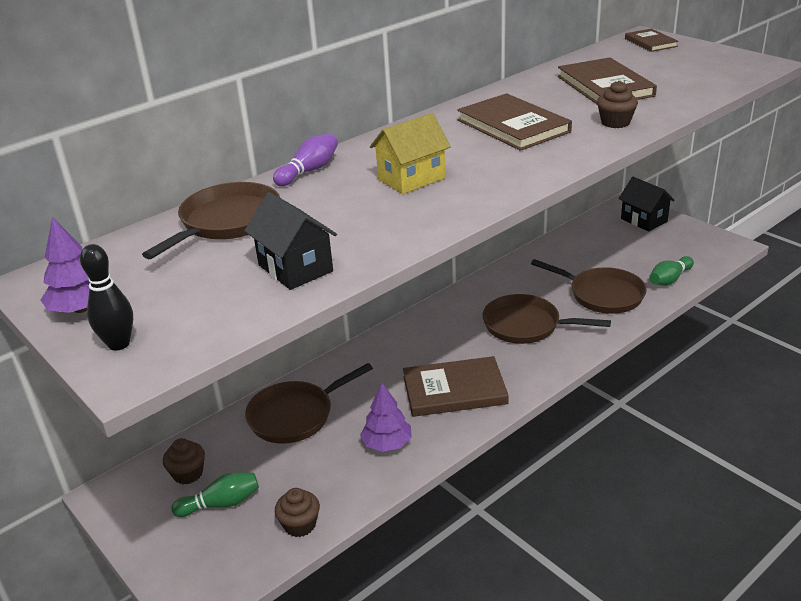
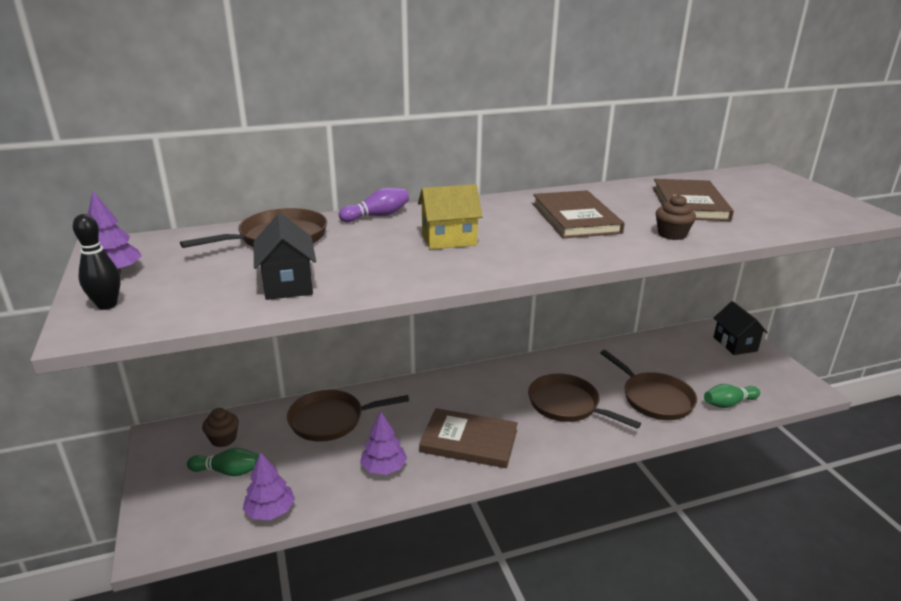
camera: 20 degrees right, 5 degrees down
brown cupcake [275,488,320,537] -> purple tree [243,452,295,520]
brown book [625,28,678,52] -> none

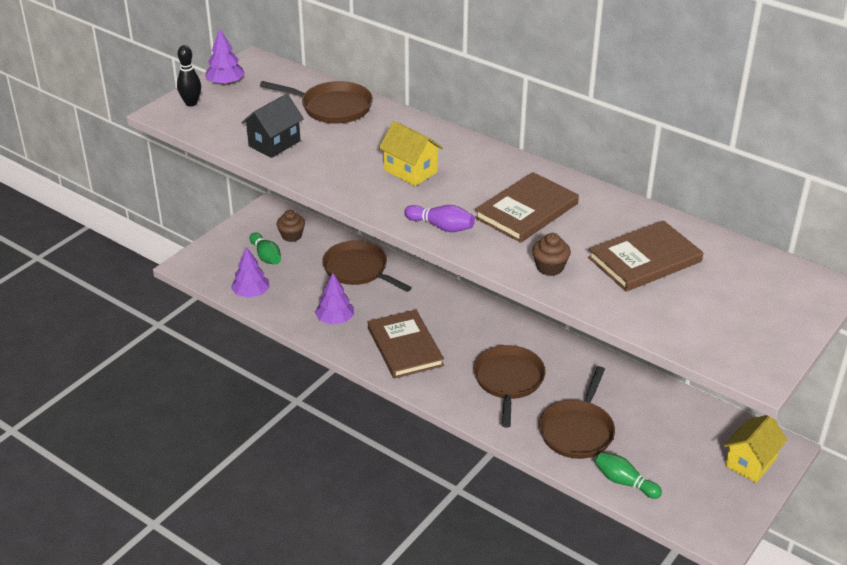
camera: 55 degrees right, 10 degrees up
purple bowling pin [339,188,409,222] -> purple bowling pin moved to [405,205,475,232]
black house [714,301,768,355] -> yellow house [724,415,787,483]

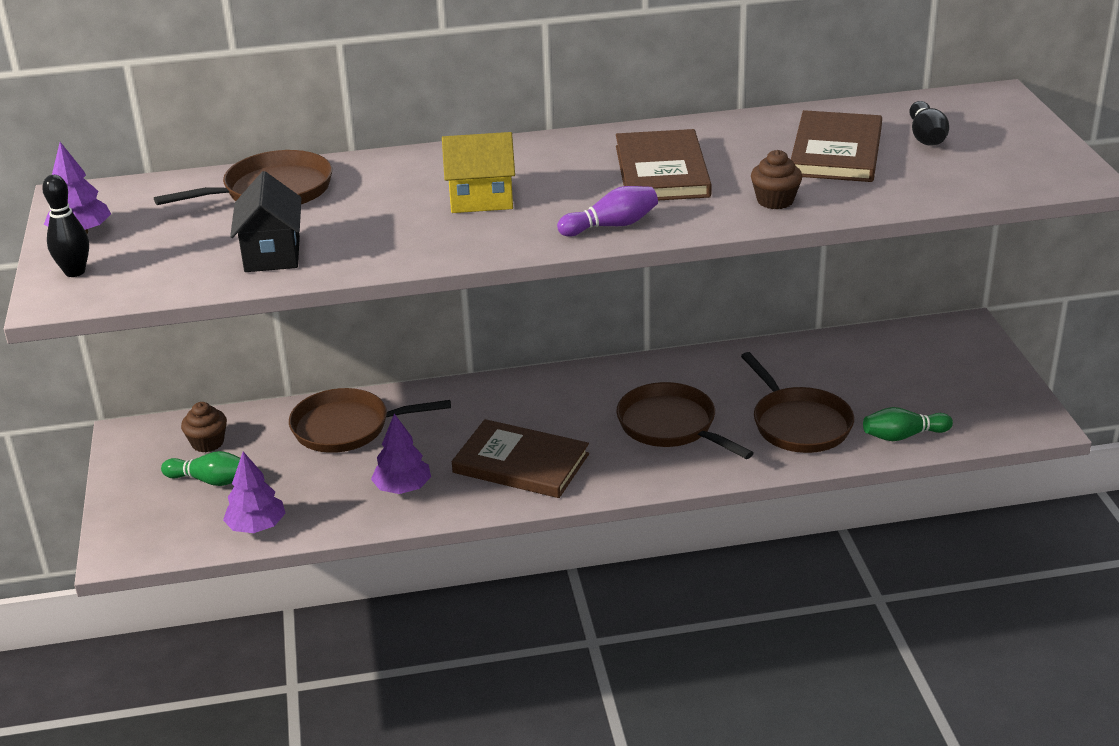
camera: 45 degrees left, 5 degrees down
yellow house [724,415,787,483] -> none
none -> black bowling pin [909,101,949,146]

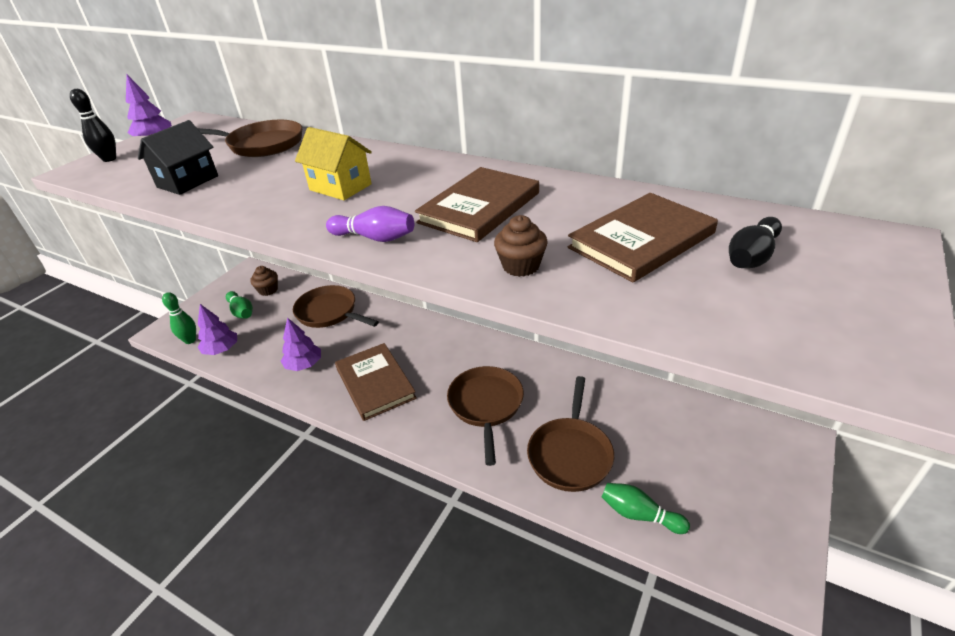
camera: 40 degrees right, 5 degrees up
none -> green bowling pin [162,292,196,344]

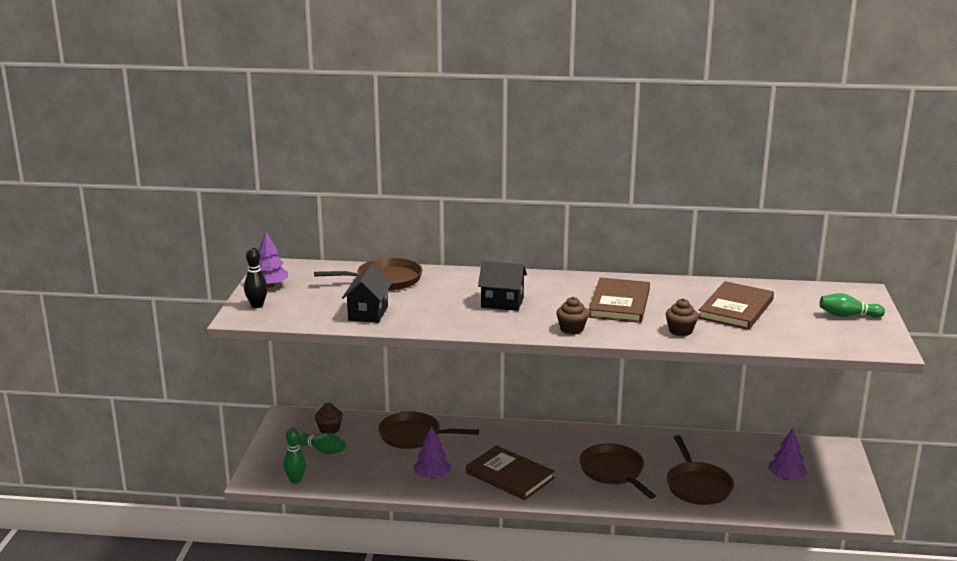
camera: 25 degrees left, 15 degrees down
purple tree [198,304,237,355] -> purple tree moved to [768,428,807,480]
yellow house [295,127,372,200] -> black house [478,261,527,311]
purple bowling pin [326,206,414,242] -> brown cupcake [556,297,589,334]
green bowling pin [602,483,690,534] -> green bowling pin moved to [819,293,885,318]
black bowling pin [729,217,782,268] -> none

